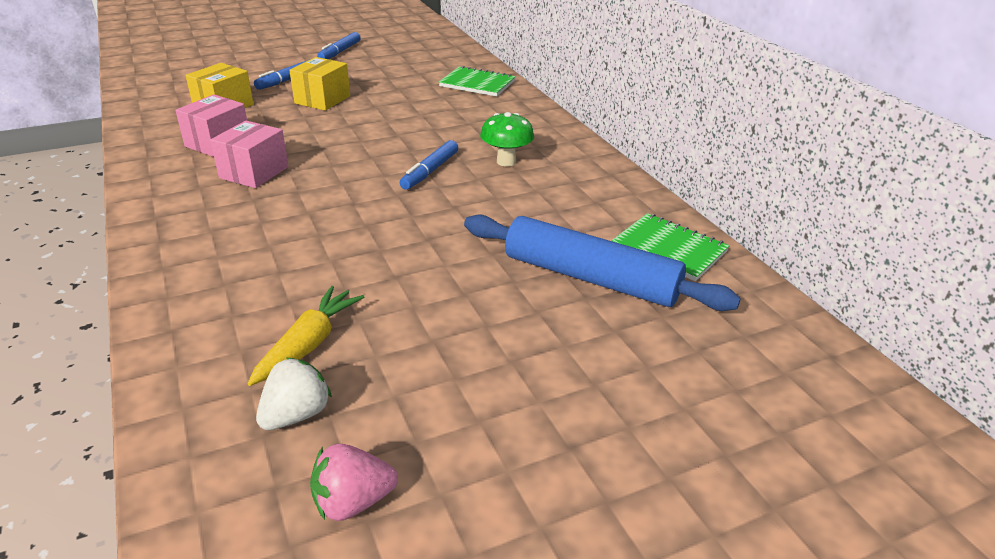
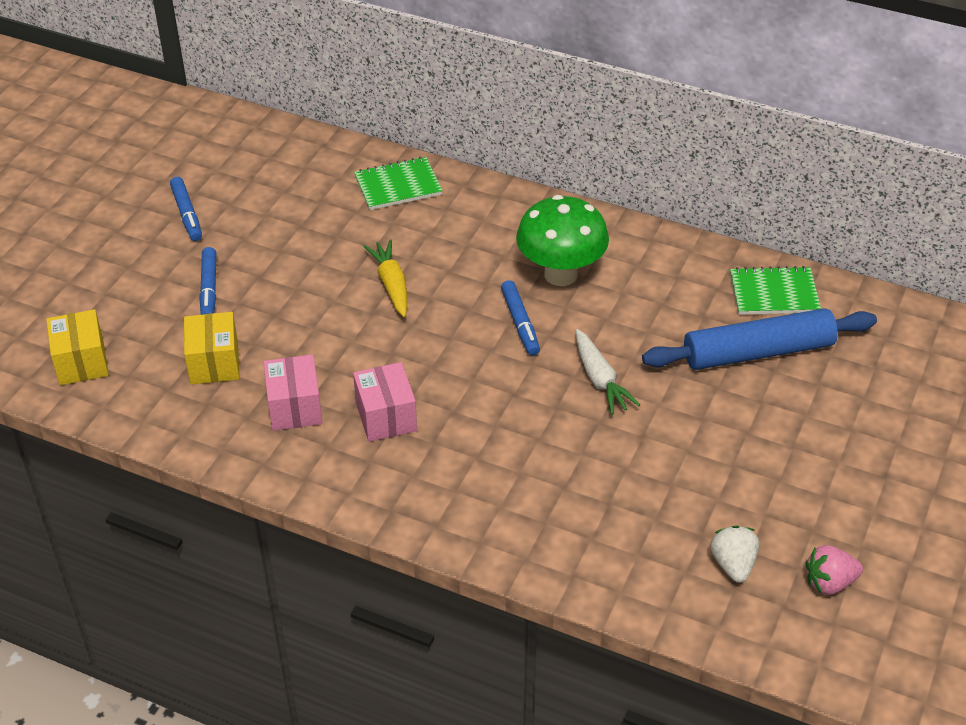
camera: 40 degrees left, 10 degrees up
yellow carrot [248,286,364,386] -> yellow carrot moved to [363,239,407,317]
yellow box [289,57,350,111] -> yellow box moved to [46,309,109,385]
pink strawberry [310,444,398,521] -> pink strawberry turned 45 degrees clockwise [806,545,863,595]
green mushroom [480,112,534,166] -> green mushroom [516,195,609,286], size x1.66
none -> white carrot [576,329,640,415]

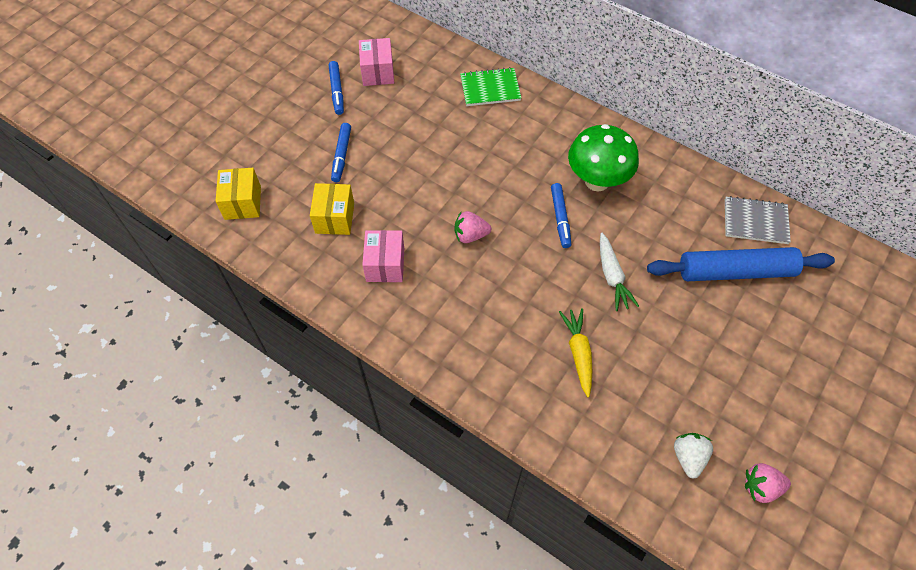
camera: 10 degrees right, 15 degrees up
pink box [353,362,417,442] -> pink box moved to [359,38,394,86]
yellow carrot [363,239,407,317] -> yellow carrot moved to [559,308,593,397]
green notebook [730,266,821,315] -> grey notebook [725,196,791,244]
none -> pink strawberry [455,211,491,243]

